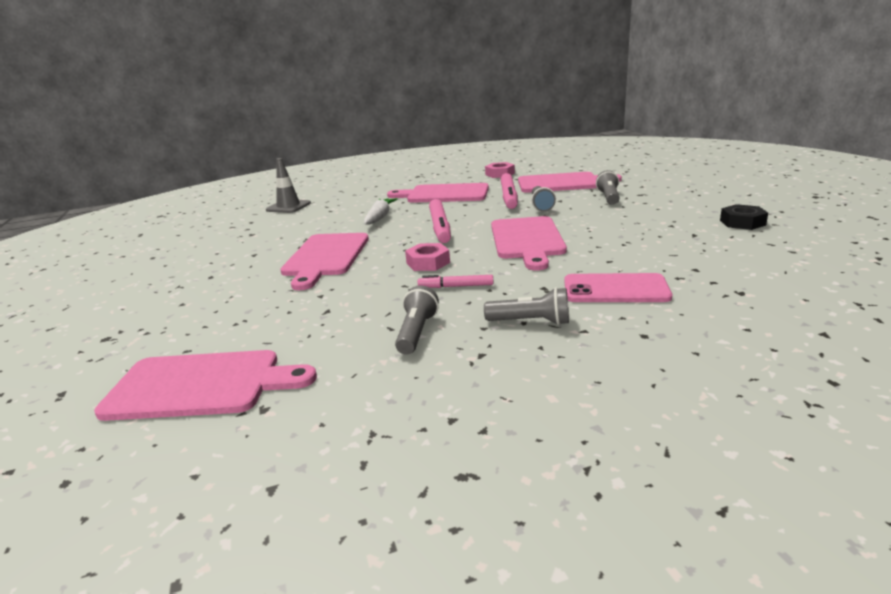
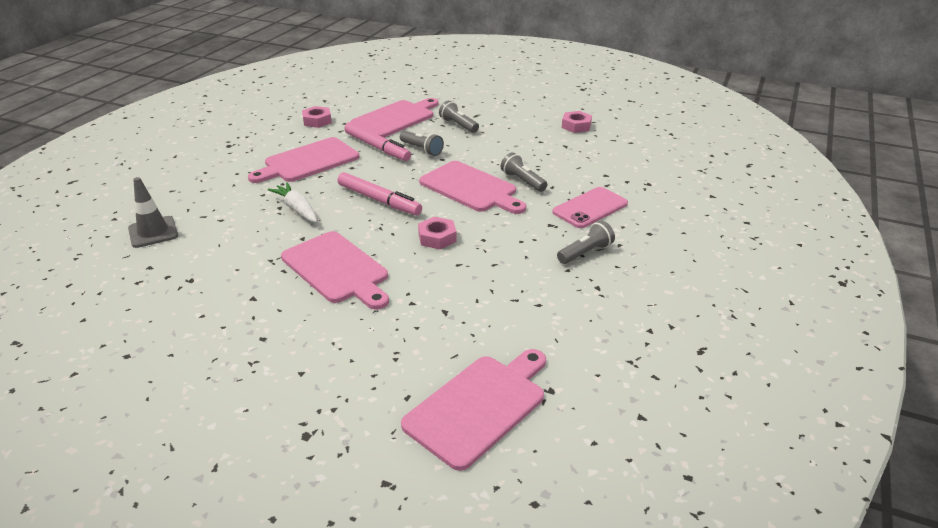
camera: 50 degrees left, 10 degrees up
grey flashlight [395,285,439,355] -> grey flashlight moved to [501,152,547,192]
pink marker [418,275,494,288] -> none
black nut [720,204,768,230] -> pink nut [562,111,592,133]

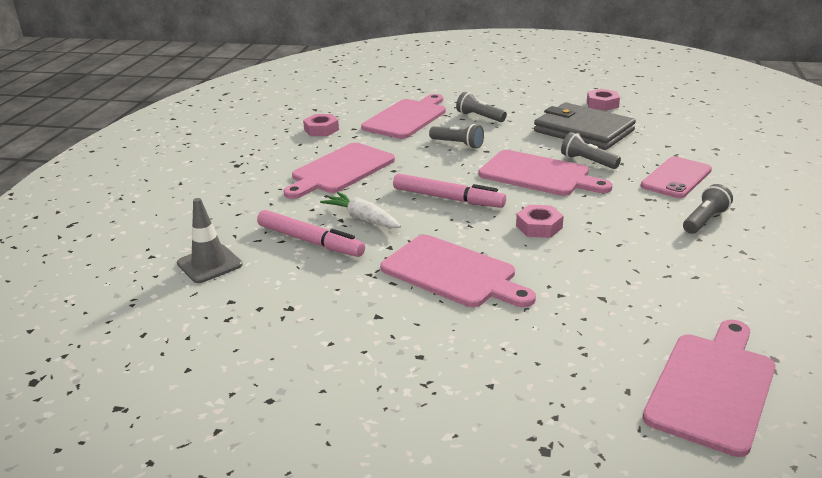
camera: 10 degrees left, 5 degrees down
pink marker [344,122,411,161] -> pink marker moved to [257,210,365,257]
none -> grey wallet [534,103,636,150]

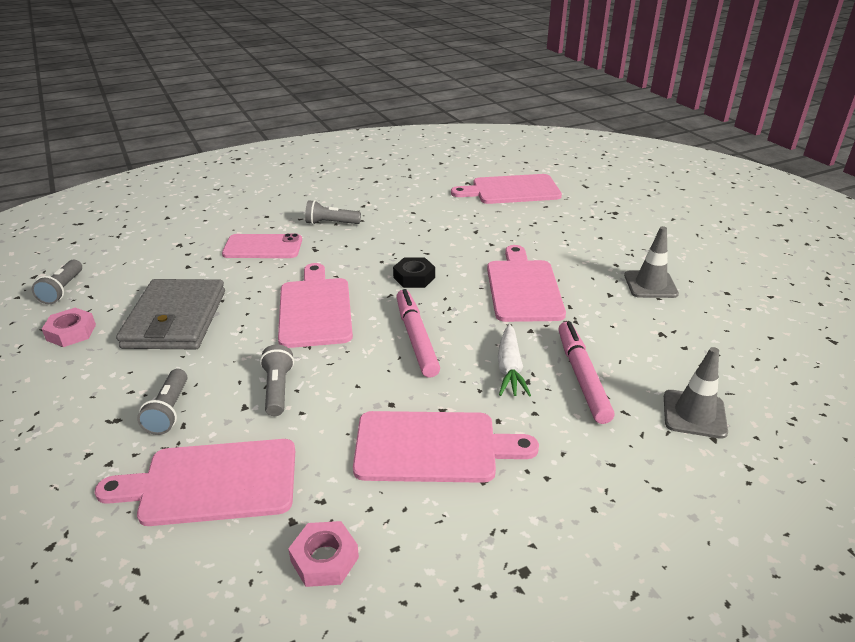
camera: 130 degrees left, 5 degrees up
pink nut [516,205,564,238] -> black nut [393,257,435,288]
grey flashlight [561,132,621,169] -> grey flashlight moved to [32,260,82,304]
none -> grey traffic cone [624,226,679,298]

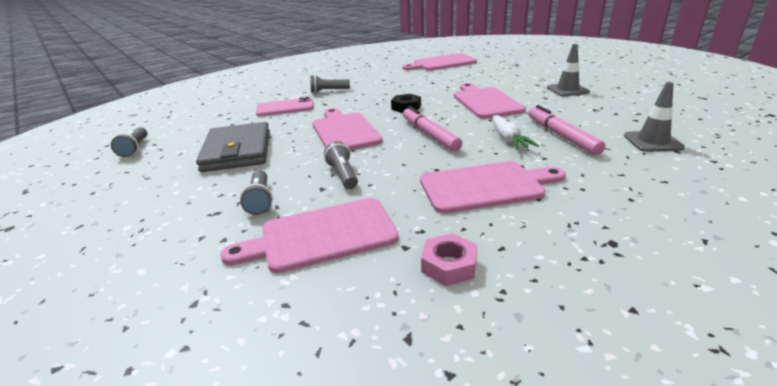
camera: 10 degrees left, 5 degrees down
pink nut [42,308,96,347] -> none

